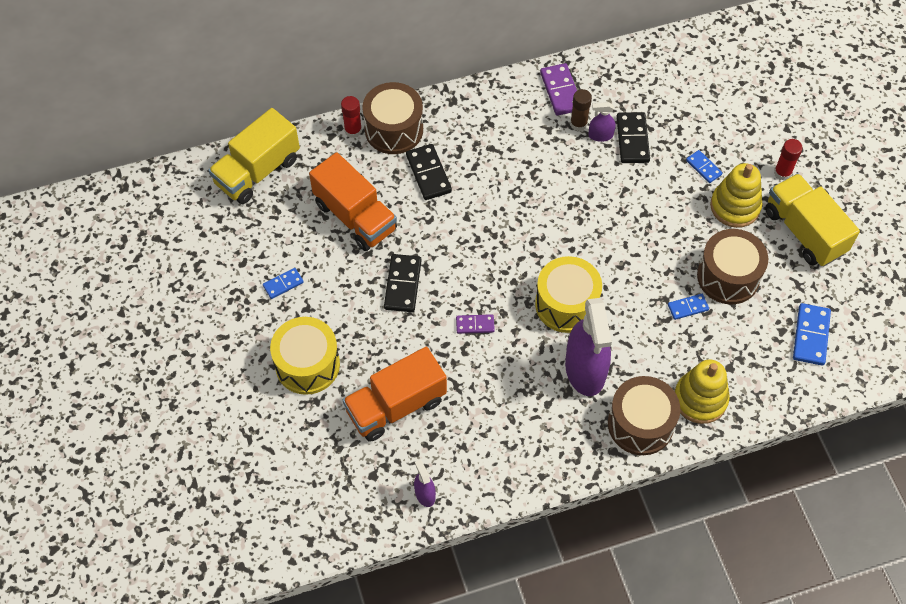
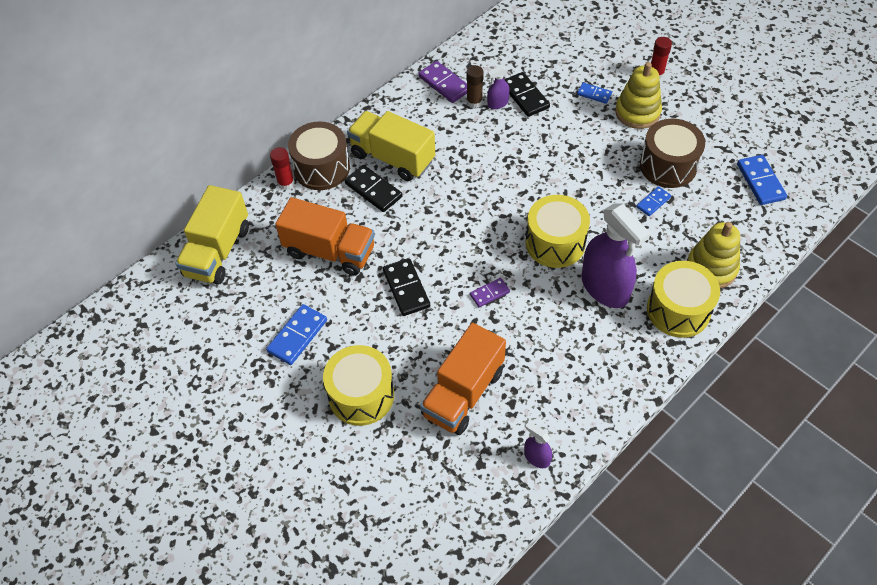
camera: 25 degrees left, 5 degrees down
blue domino [263,268,304,299] -> blue domino [266,304,327,365], size x1.65
brown drum [608,376,680,455] -> yellow drum [647,261,720,338]
yellow truck [765,173,860,267] -> yellow truck moved to [347,111,435,181]

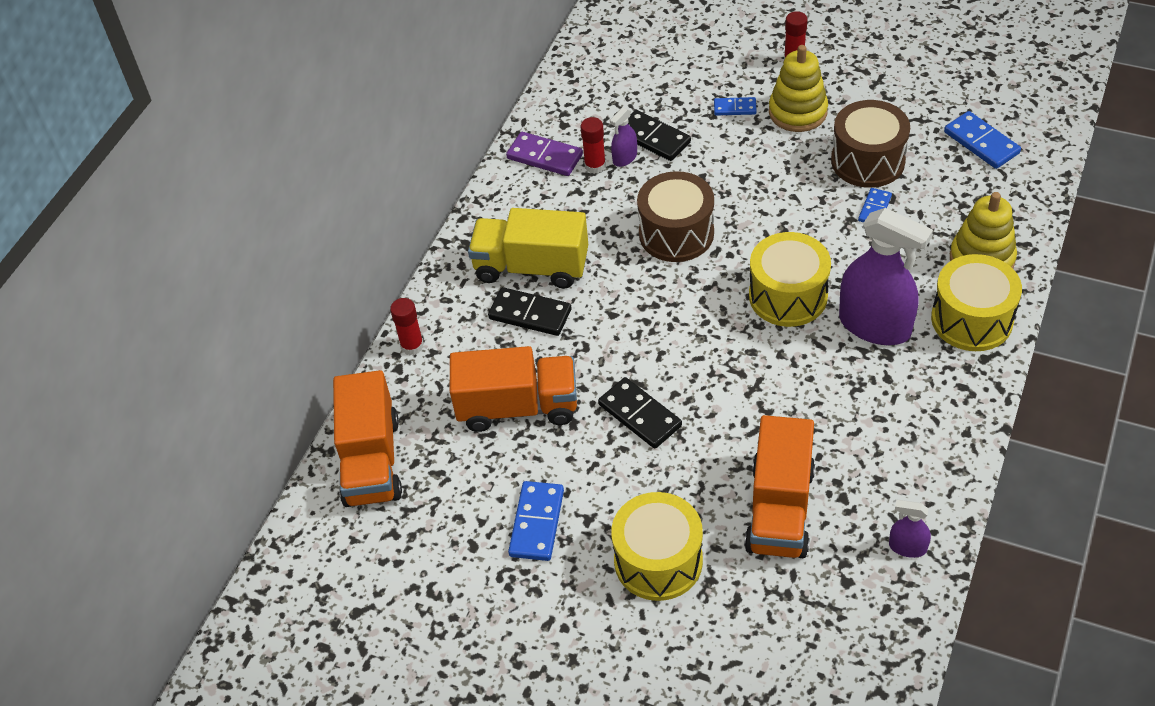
camera: 20 degrees left, 5 degrees down
yellow truck [175,185,249,285] -> orange truck [333,370,402,507]
brown drum [288,121,350,190] -> brown drum moved to [637,171,714,262]
brown glue stick [466,65,484,108] -> red glue stick [581,117,606,174]
purple domino [470,278,510,307] -> none

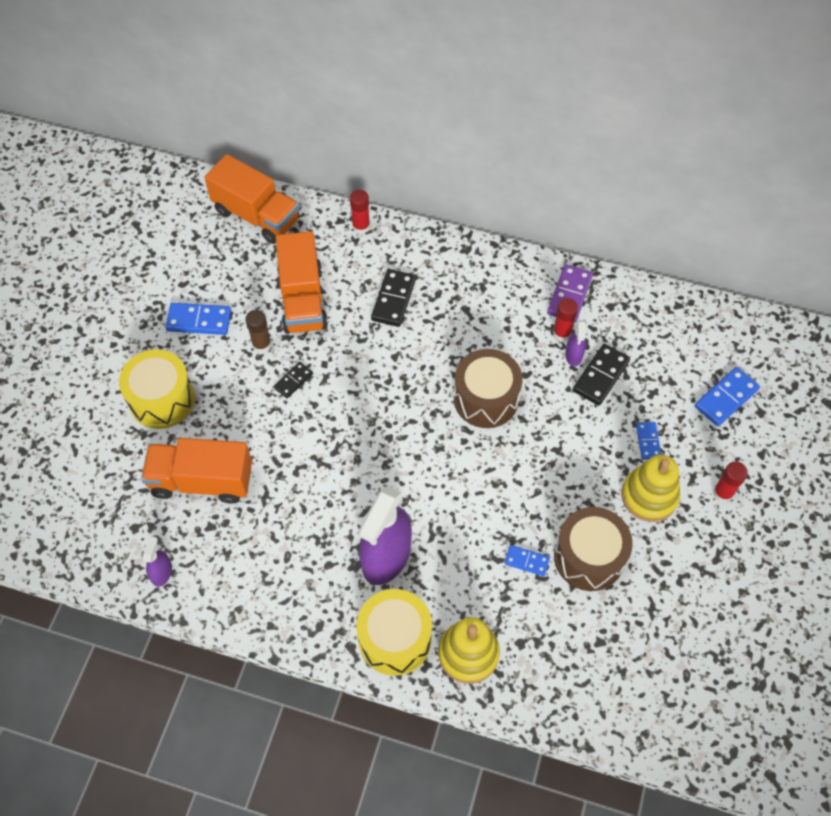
camera: 80 degrees right, 10 degrees up
orange truck [333,370,402,507] -> orange truck turned 135 degrees counterclockwise [204,154,300,244]
yellow truck [468,208,588,288] -> none
black domino [598,377,682,449] -> black domino [274,362,313,398], size x0.61
purple spray bottle [610,107,637,167] -> purple spray bottle turned 120 degrees counterclockwise [565,320,586,366]
yellow drum [749,232,831,327] -> none
blue domino [944,111,1021,169] -> blue domino moved to [695,367,760,426]
none -> brown glue stick [245,310,271,353]

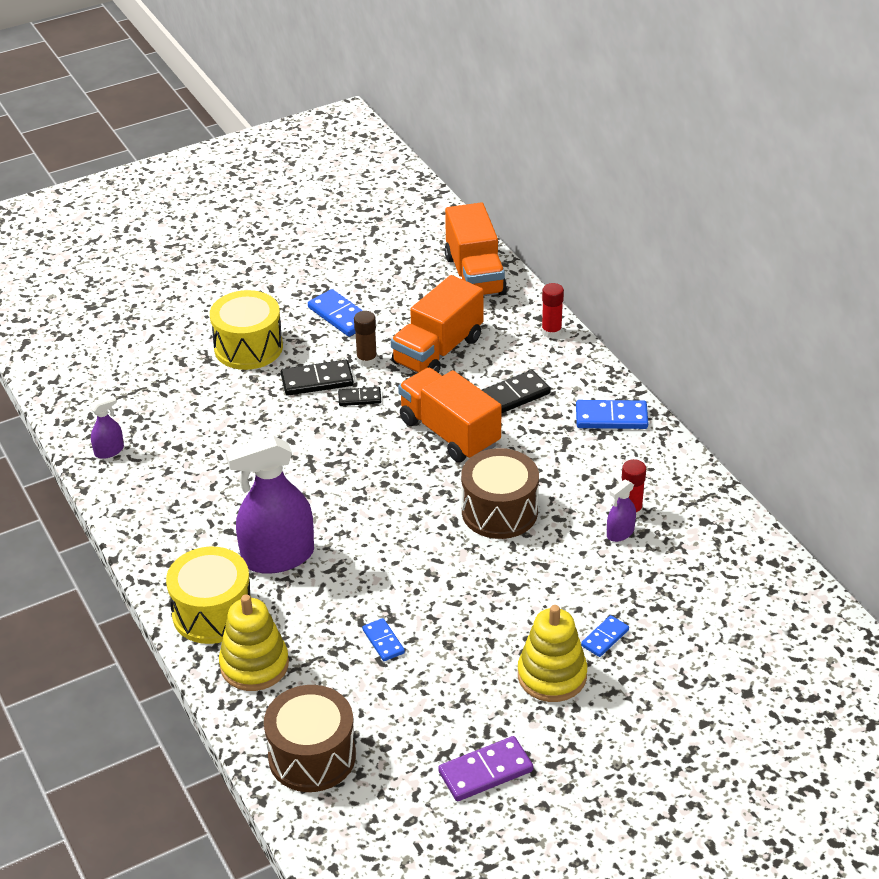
camera: 45 degrees right, 20 degrees down
orange truck [141,438,252,504] -> orange truck moved to [398,368,502,462]
purple domino [547,264,593,322] -> purple domino moved to [438,736,533,801]
brown drum [554,507,633,591] -> brown drum moved to [264,685,356,792]
black domino [573,344,630,406] -> black domino moved to [281,360,354,395]
blue domino [695,367,760,426] -> blue domino moved to [576,400,648,429]
red glue stick [713,462,748,502] -> none

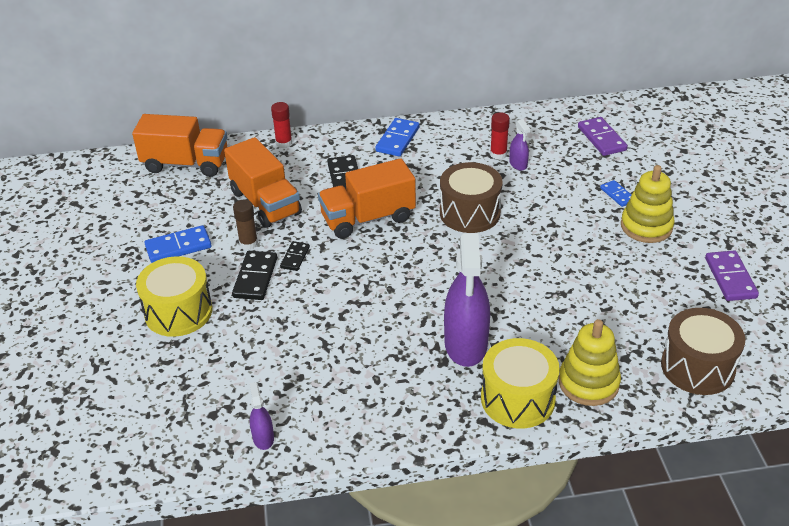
camera: 70 degrees left, 0 degrees up
blue domino [362,618,405,661] -> none
none -> purple domino [578,117,628,156]

